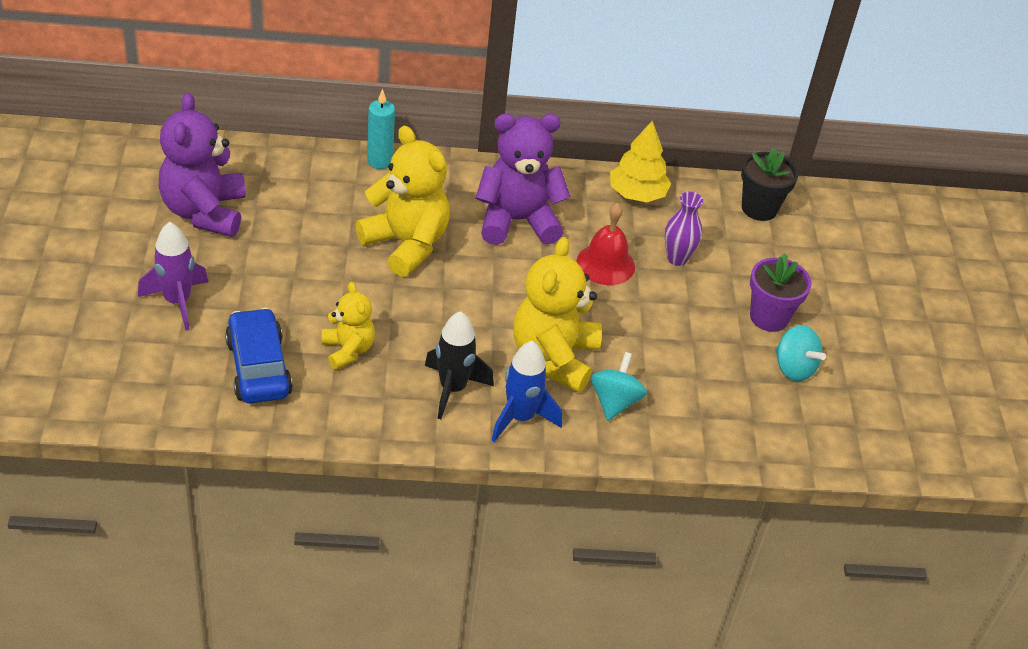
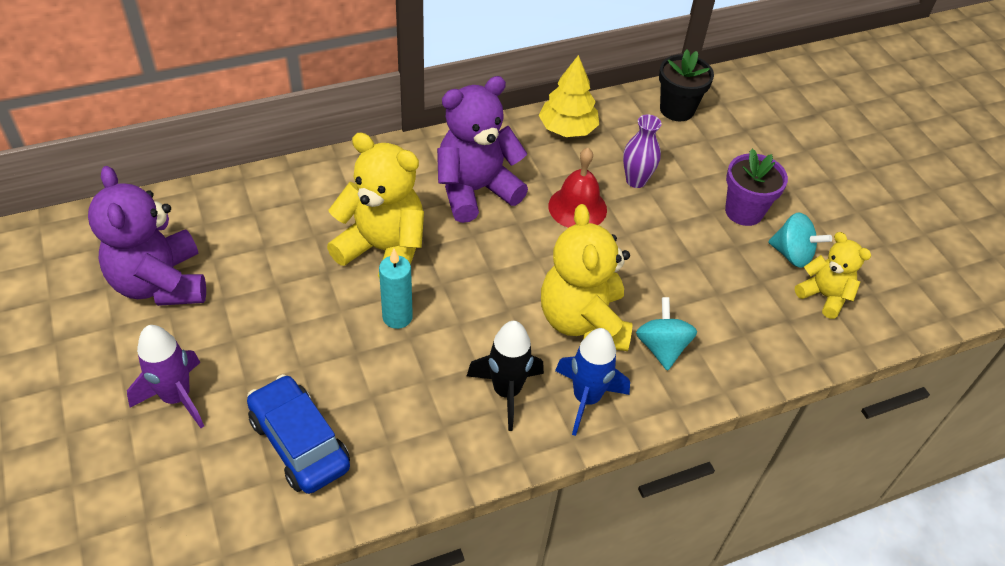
camera: 20 degrees left, 5 degrees up
yellow teddy bear [322,282,375,370] -> yellow teddy bear moved to [795,232,871,319]
turquoise candle [367,89,395,169] -> turquoise candle moved to [379,249,413,329]

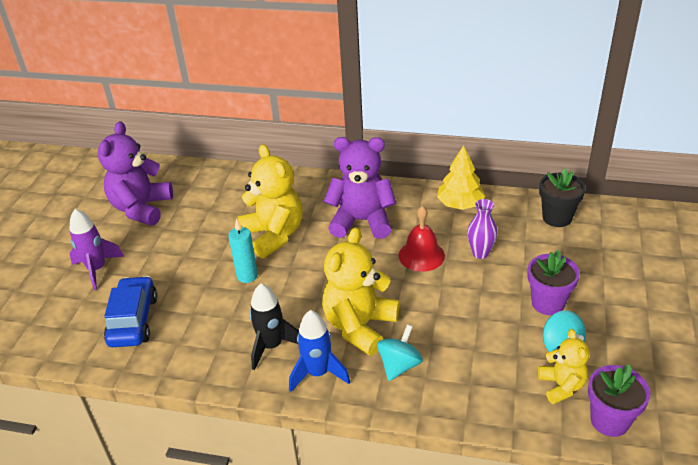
camera: 40 degrees right, 10 degrees down
none -> purple flower pot [588,364,651,437]

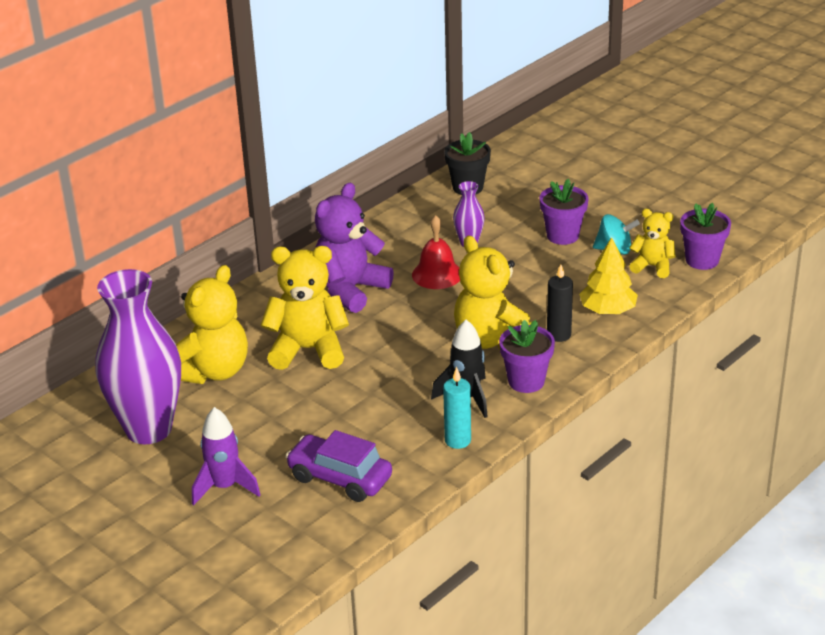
camera: 60 degrees left, 5 degrees down
purple teddy bear [98,122,173,226] -> purple vase [95,269,181,444]
blue car [104,276,157,347] -> purple car [285,430,392,502]
turquoise candle [228,218,258,283] -> turquoise candle moved to [443,367,471,449]
blue rocket [289,310,350,392] -> purple flower pot [499,320,555,393]
turquoise spinning top [377,325,423,381] -> black candle [547,265,573,342]
yellow tree [437,145,485,210] -> yellow tree moved to [579,237,638,314]
none -> yellow teddy bear [176,265,248,384]

